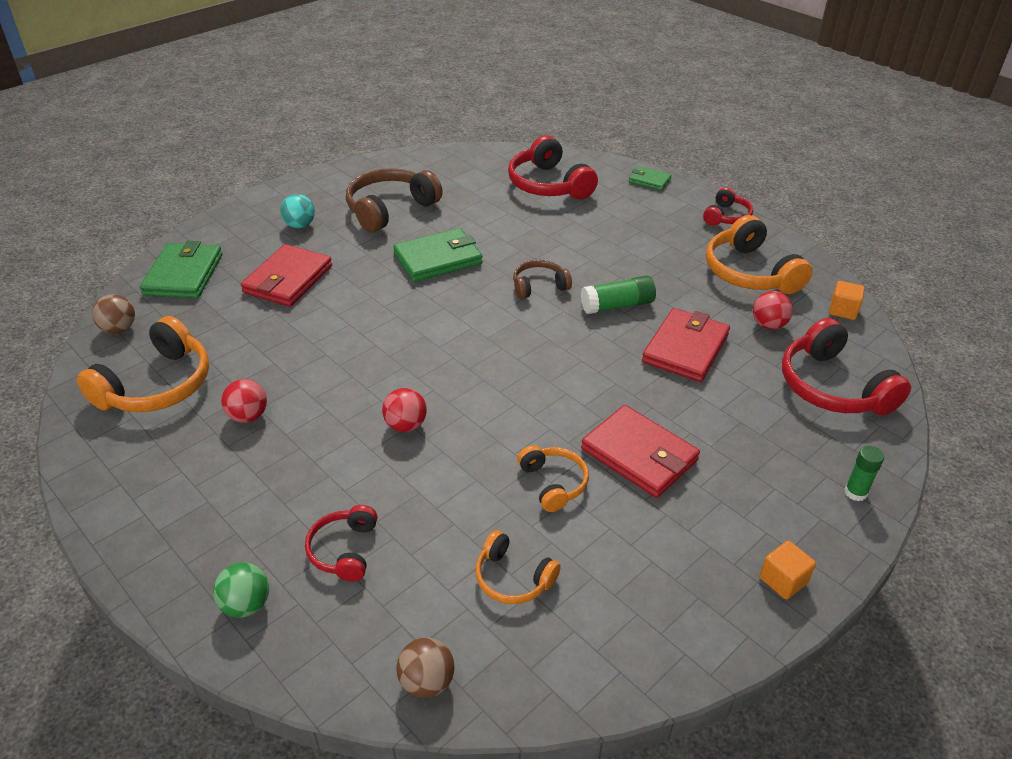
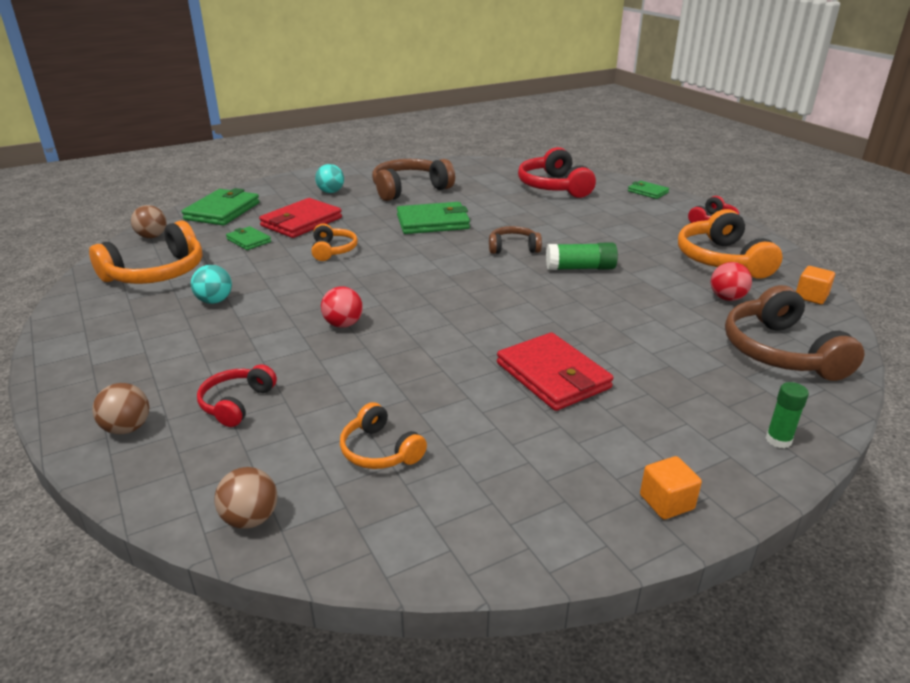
camera: 15 degrees right, 10 degrees down
green ball [213,562,269,618] -> brown ball [92,383,149,434]
red ball [221,379,267,423] -> turquoise ball [191,265,232,304]
orange headphones [517,445,589,512] -> orange headphones moved to [312,223,358,261]
red wallet [642,308,730,382] -> none
red headphones [782,318,911,415] -> brown headphones [725,285,864,381]
none -> green wallet [226,226,271,250]

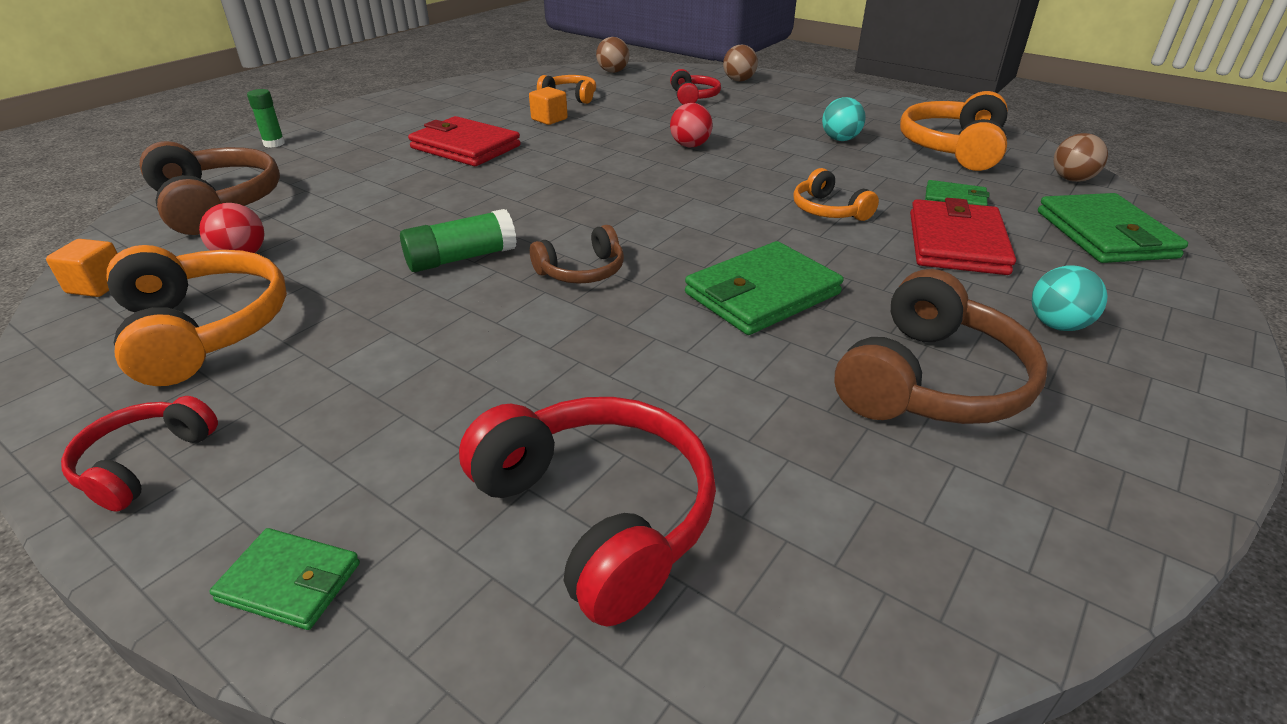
camera: 155 degrees right, 5 degrees up
orange cube [640,456,702,519] -> orange cube moved to [529,87,568,125]

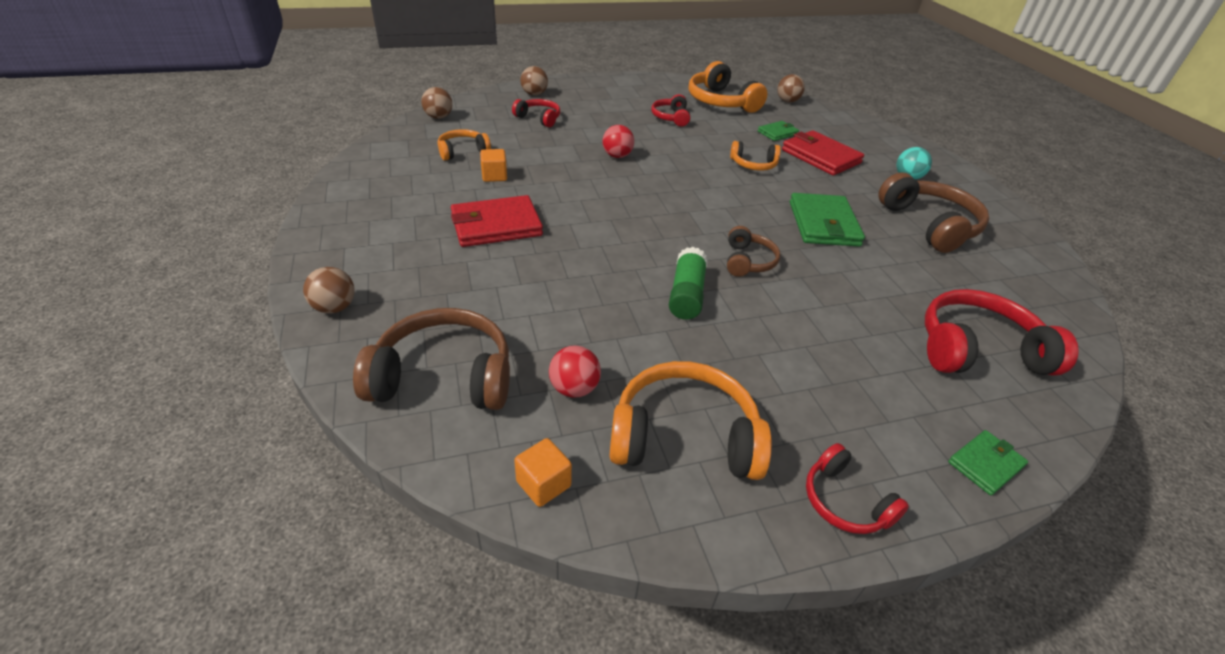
camera: 55 degrees left, 5 degrees up
green glue stick [247,89,285,148] -> brown ball [303,267,355,314]
turquoise ball [822,97,866,141] -> red headphones [651,94,690,127]
green wallet [1038,193,1188,263] -> none

